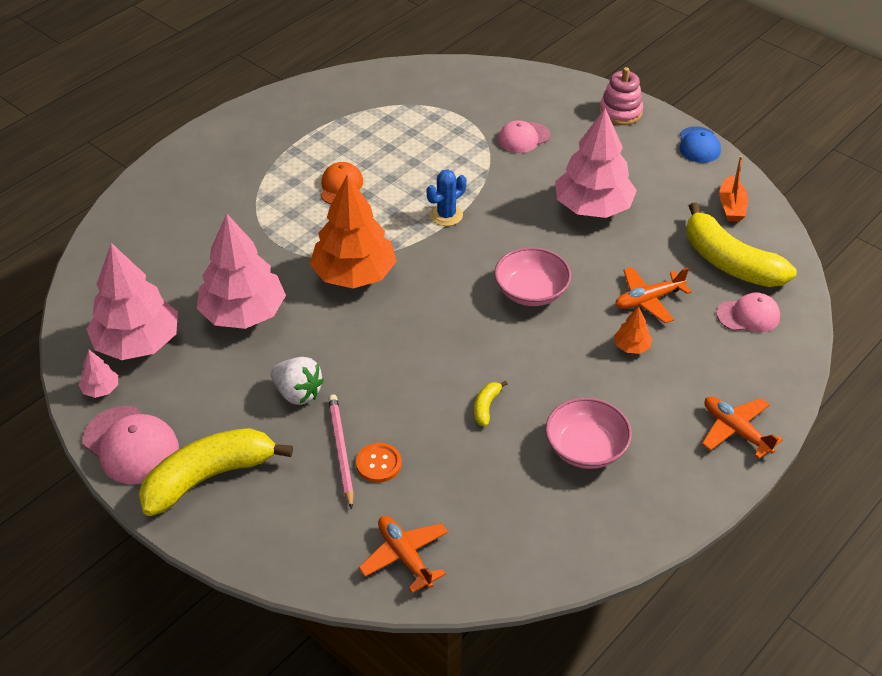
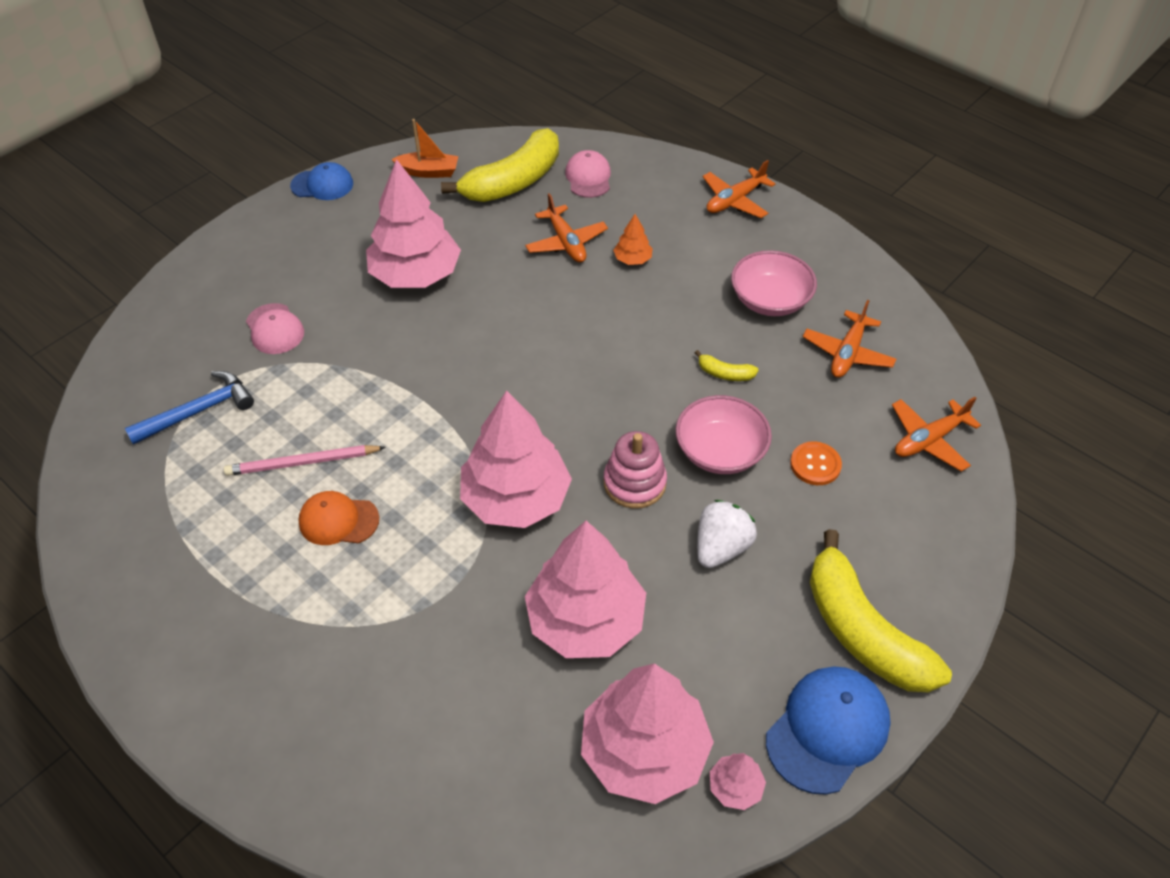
camera: 90 degrees left, 5 degrees up
pink cap [83,406,179,484] -> blue cap [766,666,891,795]
orange tree [310,175,397,289] -> pink tree [460,390,572,528]
pink pencil [328,395,354,509] -> pink pencil moved to [224,445,386,476]
blue cactus [426,169,467,226] -> none
pink bowl [494,247,571,306] -> pink bowl moved to [676,395,772,474]
pink stacking toy [599,67,643,125] -> pink stacking toy moved to [604,431,667,509]
none -> blue hammer [125,371,254,445]
none -> orange plane [803,300,896,378]

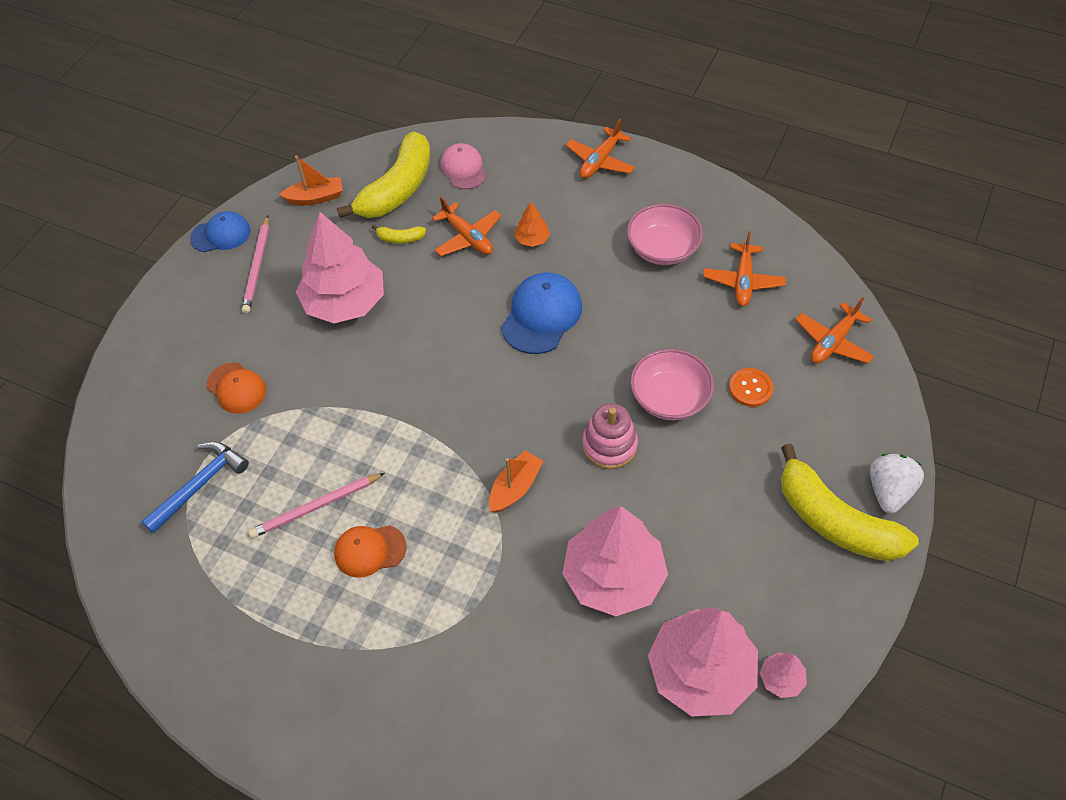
camera: 15 degrees left, 5 degrees up
pink cap [246,303,304,354] -> orange cap [207,362,266,414]
pink tree [460,390,572,528] -> orange boat [489,451,543,513]
yellow banana [695,350,759,381] -> yellow banana moved to [372,225,426,244]
white strawberry [697,500,757,568] -> white strawberry moved to [870,454,924,514]
blue cap [766,666,891,795] -> blue cap moved to [501,273,582,354]
none -> pink pencil [242,215,269,314]

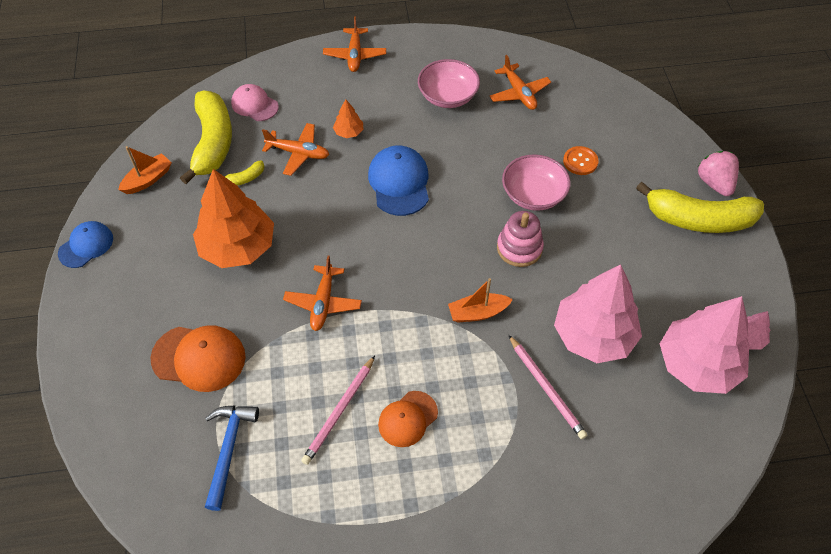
camera: 35 degrees left, 0 degrees up
orange cap [207,362,266,414] -> orange cap [150,325,246,392], size x1.52
pink pencil [242,215,269,314] -> pink pencil moved to [509,335,587,439]
pink tree [296,212,384,323] -> orange tree [193,169,274,268]
orange boat [489,451,543,513] -> orange boat turned 105 degrees counterclockwise [448,278,513,323]
orange plane [795,297,874,364] -> orange plane moved to [283,255,362,331]
white strawberry [870,454,924,514] -> pink strawberry [698,151,739,196]

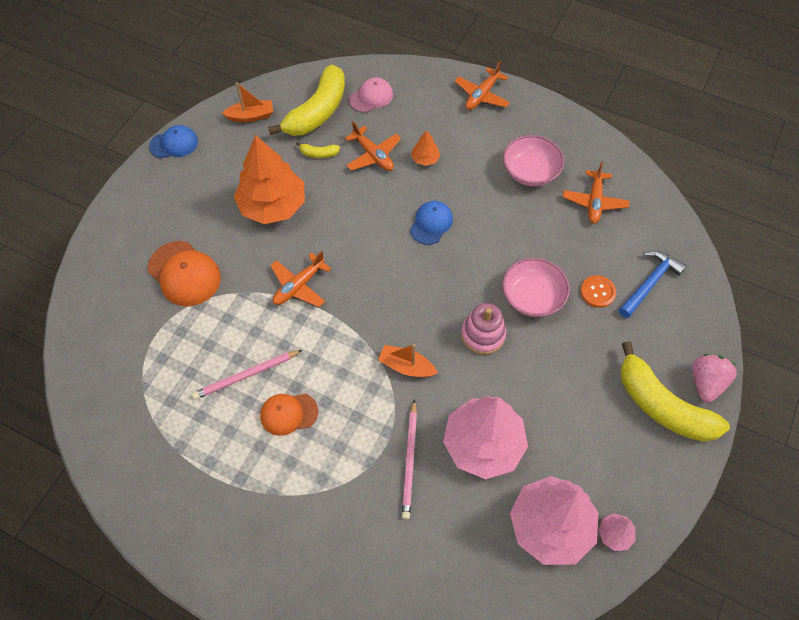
camera: 35 degrees right, 5 degrees up
blue hammer [205,406,259,511] -> blue hammer moved to [619,250,687,318]
pink cap [231,84,279,121] -> pink cap turned 75 degrees clockwise [349,77,393,113]
blue cap [368,145,429,216] -> blue cap [410,201,453,245], size x0.66

